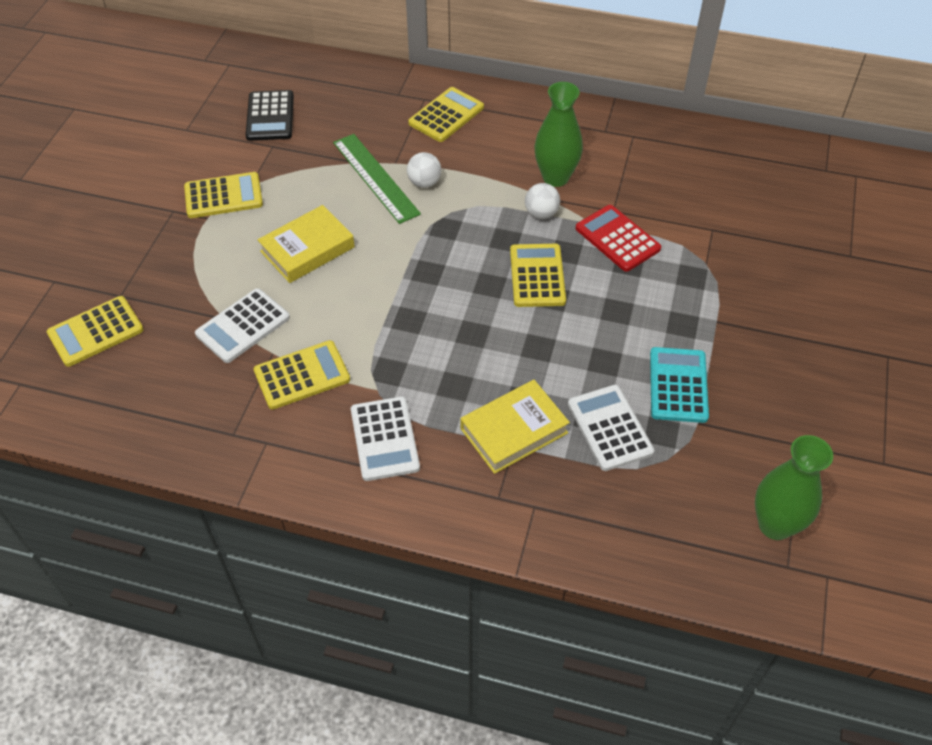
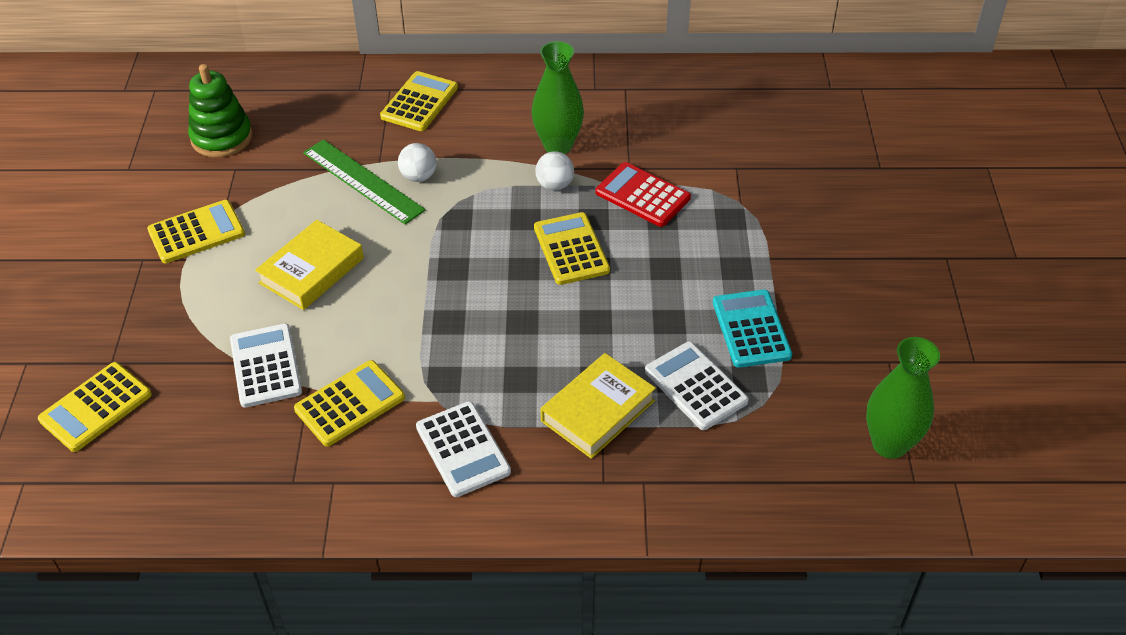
camera: 15 degrees left, 5 degrees down
white calculator [195,288,290,363] -> white calculator turned 135 degrees clockwise [230,323,302,408]
black calculator [246,90,294,141] -> green stacking toy [188,64,253,158]

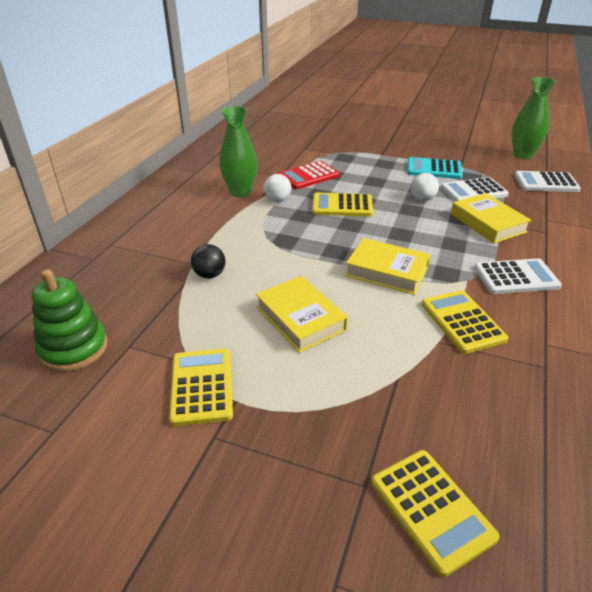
camera: 70 degrees left, 10 degrees down
white calculator [230,323,302,408] -> white calculator moved to [514,171,581,192]
green ruler [303,139,426,225] -> black ball [191,244,225,278]
yellow calculator [380,71,458,131] -> none
white ball [398,143,437,182] -> white ball moved to [411,173,439,201]
none -> yellow book [345,238,431,295]

